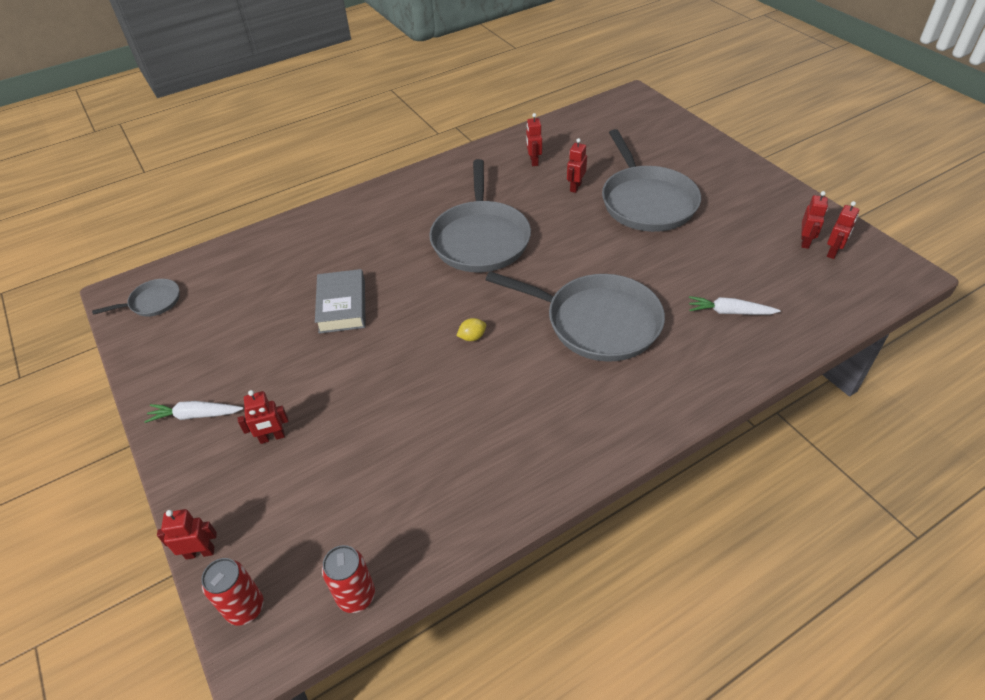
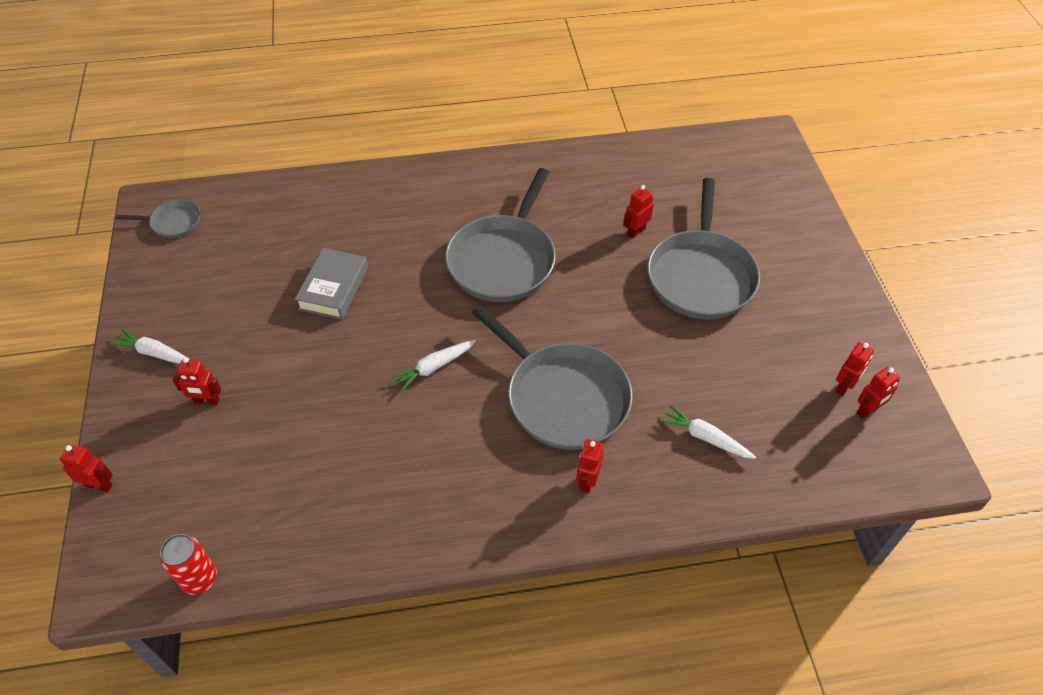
camera: 20 degrees right, 5 degrees up
red can [201,558,264,625] -> none
yellow lemon [457,318,486,341] -> white carrot [390,340,475,392]
red robot [526,113,542,166] -> red robot moved to [576,439,604,493]

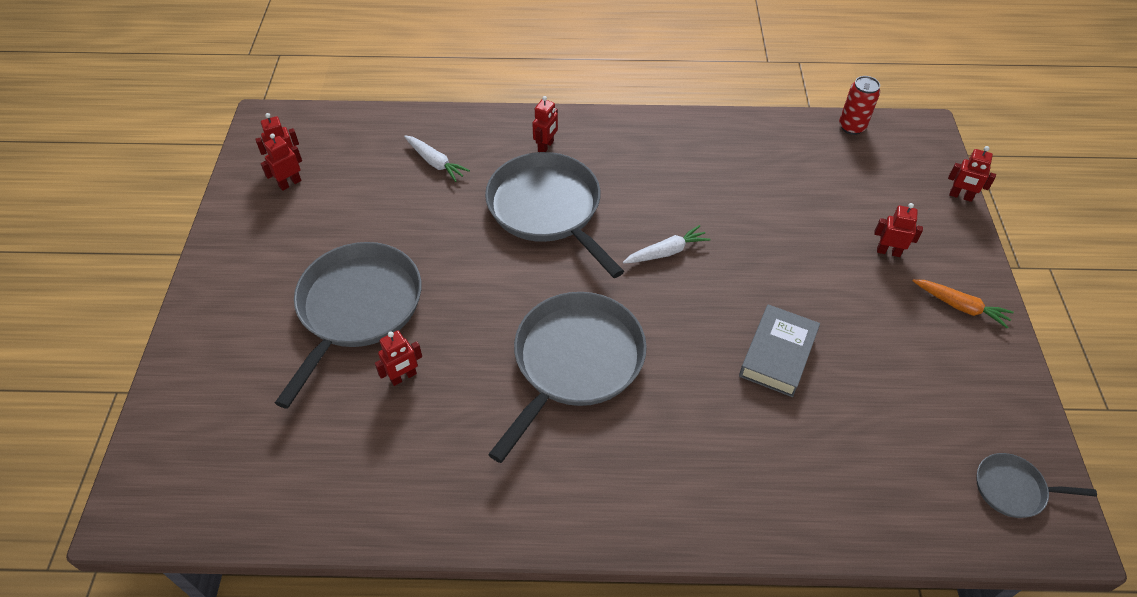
camera: 170 degrees left, 0 degrees up
white carrot [109,329,191,364] -> orange carrot [913,279,1014,329]

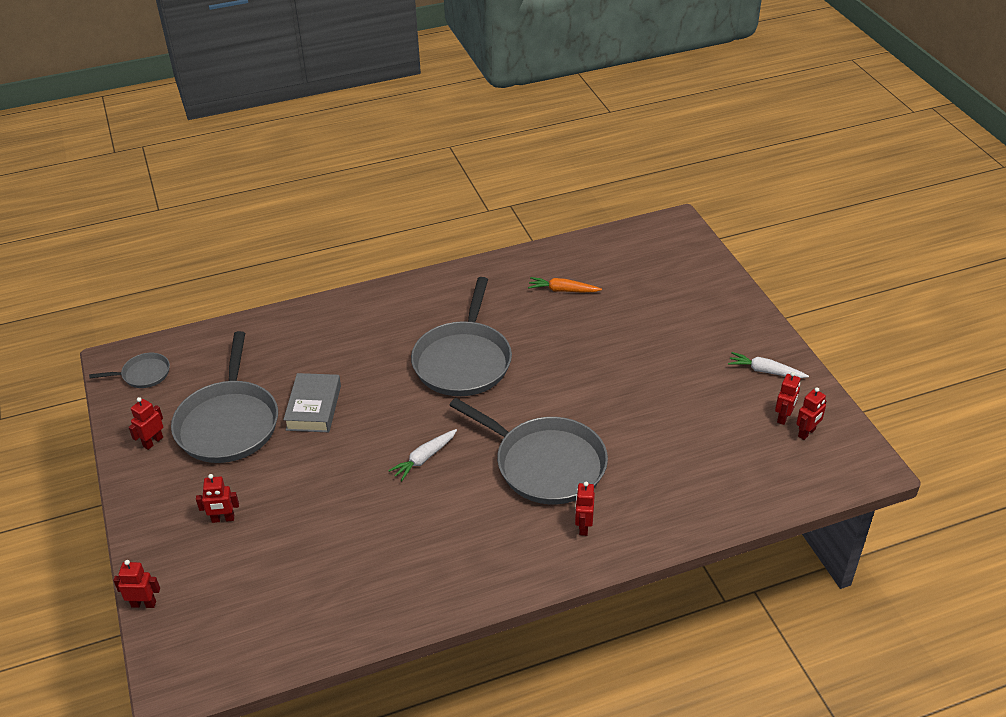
camera: 160 degrees right, 10 degrees down
grey pan [275,242,422,409] -> grey pan moved to [171,331,278,463]
red robot [375,331,422,386] -> red robot moved to [128,397,163,450]
white carrot [404,135,470,182] -> white carrot moved to [728,352,809,378]
red can [839,76,880,135] -> none
orange carrot [913,279,1014,329] -> orange carrot moved to [528,277,602,292]

